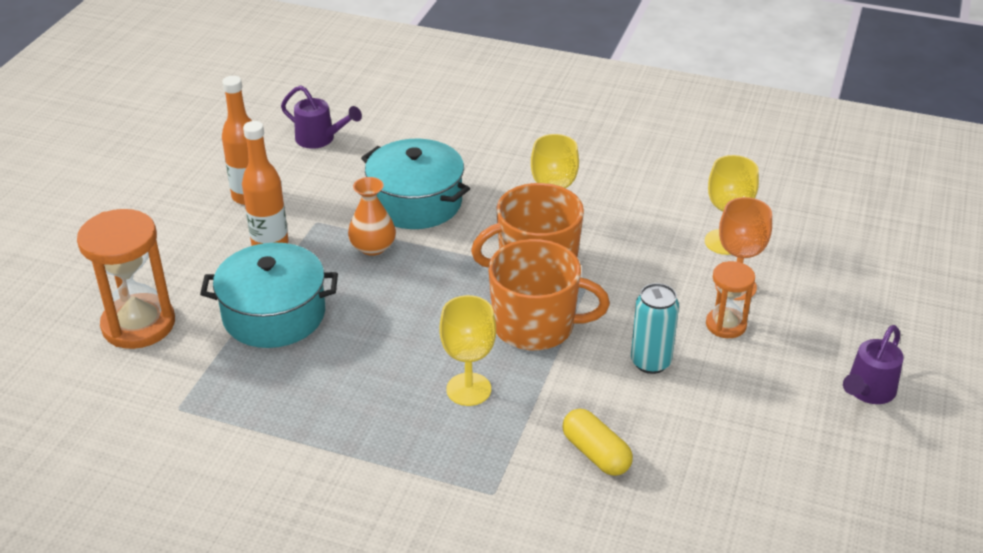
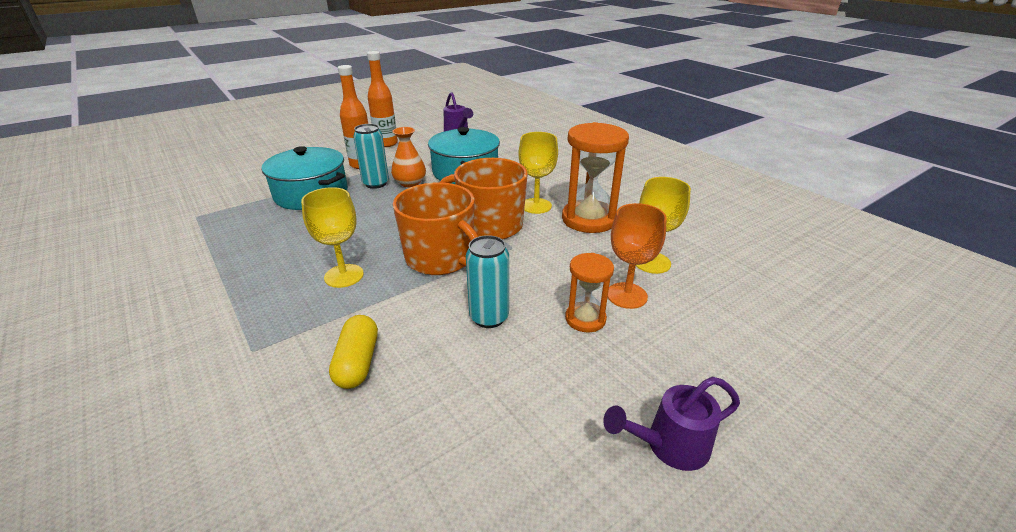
camera: 35 degrees right, 5 degrees down
orange hourglass [77,209,175,349] -> orange hourglass moved to [562,122,629,233]
none -> turquoise can [353,124,389,189]

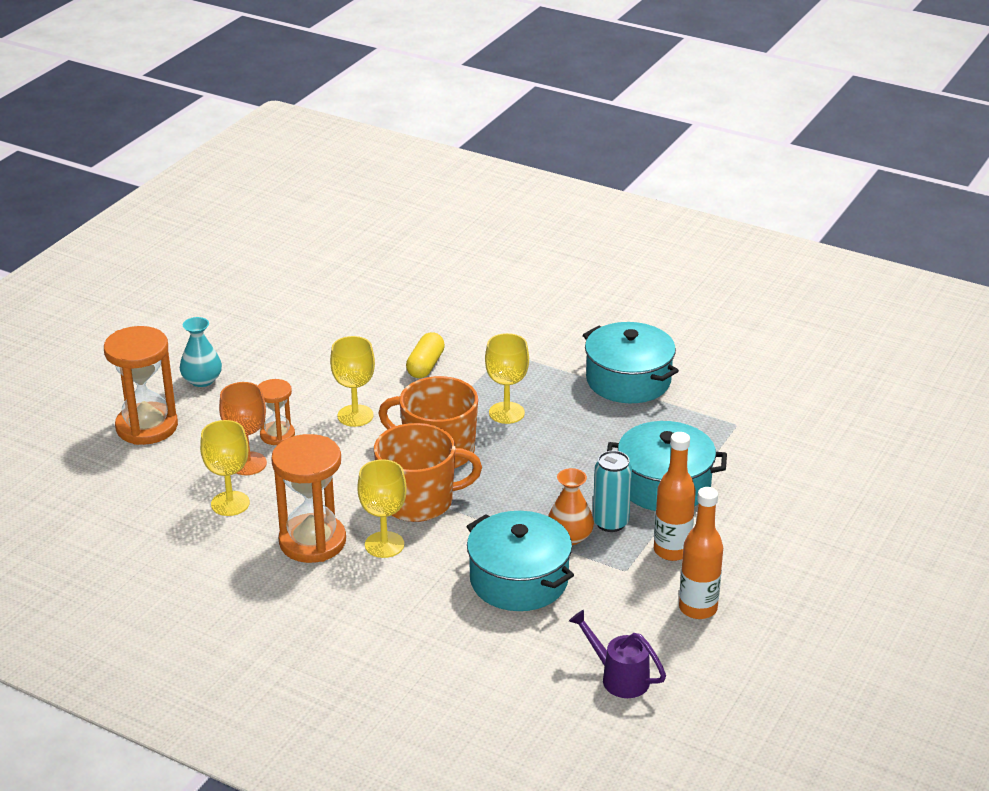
camera: 155 degrees right, 0 degrees up
yellow capsule [329,315,378,389] -> yellow capsule turned 45 degrees clockwise [406,332,445,378]
turquoise can [466,235,509,328] -> yellow goblet [330,336,375,427]
purple watering can [603,377,740,471] -> turquoise vase [180,317,222,387]
none -> orange hourglass [104,326,178,445]
none -> turquoise pot [583,322,679,403]

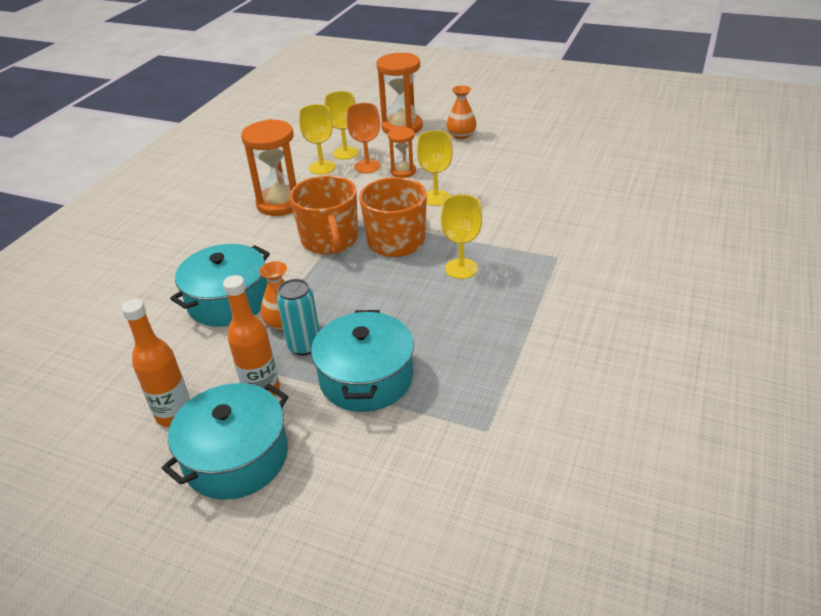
camera: 85 degrees right, 5 degrees up
turquoise vase [180,317,222,387] -> orange vase [447,85,477,139]
yellow goblet [358,459,407,558] -> yellow goblet moved to [324,91,359,160]
yellow capsule [406,332,445,378] -> none
purple watering can [569,610,666,698] -> none
turquoise pot [583,322,679,403] -> turquoise pot moved to [162,383,288,500]

